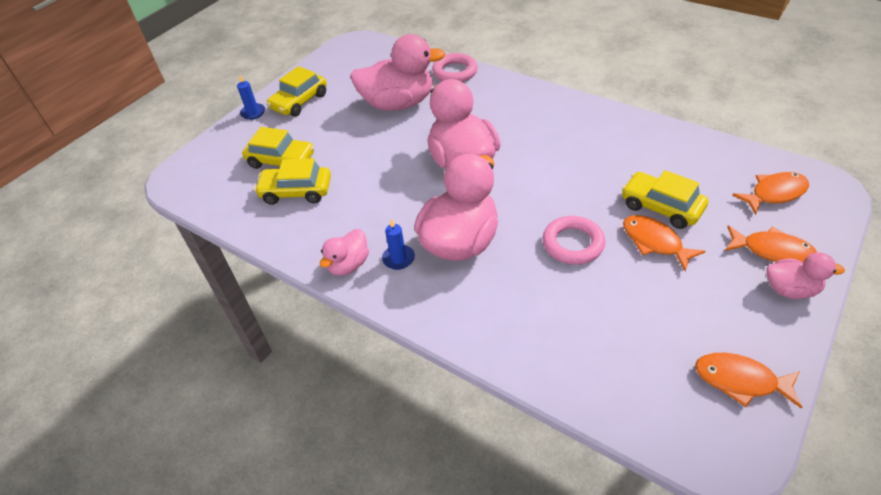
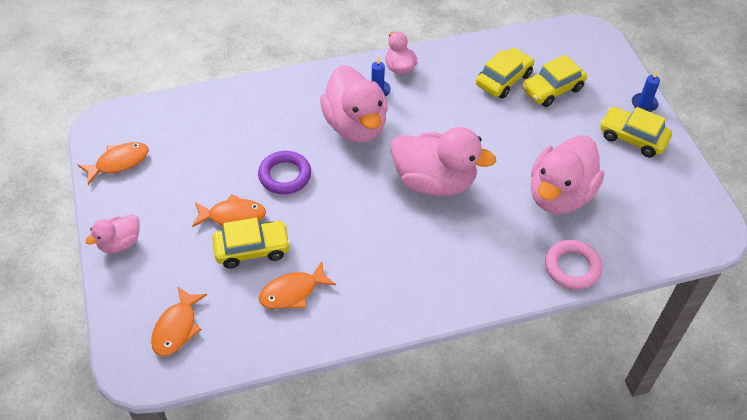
camera: 125 degrees right, 5 degrees up
yellow car [267,66,327,117] -> yellow car turned 45 degrees counterclockwise [600,107,672,157]
pink ring [543,216,605,265] -> purple ring [258,151,311,194]
orange fish [725,225,817,262] -> orange fish moved to [259,261,336,309]

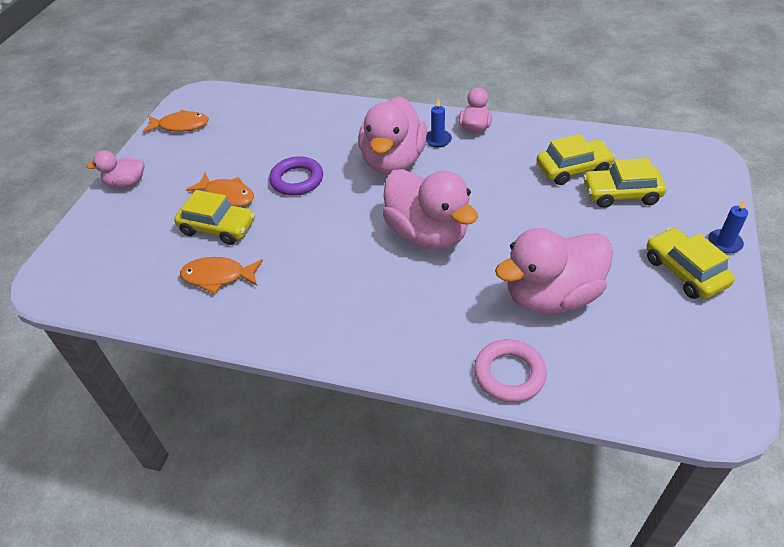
camera: 35 degrees right, 5 degrees down
orange fish [151,286,207,356] -> none

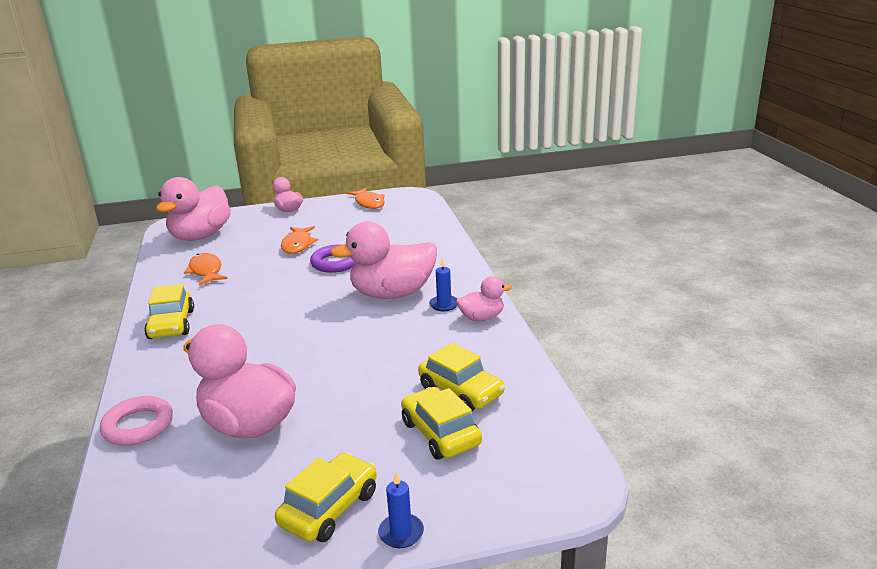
camera: 60 degrees right, 20 degrees down
yellow car [174,190,255,245] -> yellow car moved to [144,284,194,339]
pink duck [382,169,478,250] -> pink duck moved to [156,177,231,241]

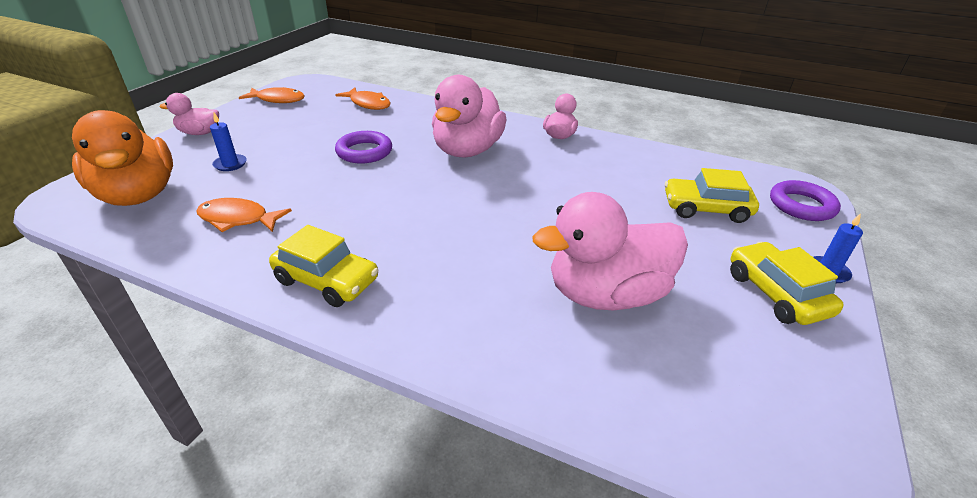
camera: 55 degrees left, 10 degrees up
pink ring [100,396,173,445] -> none
pink duck [156,177,231,241] -> orange duck [72,110,173,206]
orange fish [281,226,318,254] -> orange fish moved to [335,87,390,110]
yellow car [418,343,505,411] -> none
blue candle [429,258,457,311] -> blue candle moved to [210,113,247,171]
none -> purple ring [770,180,841,221]

